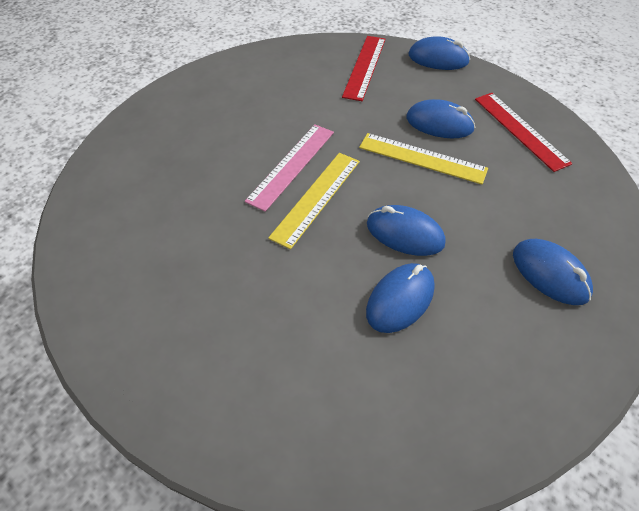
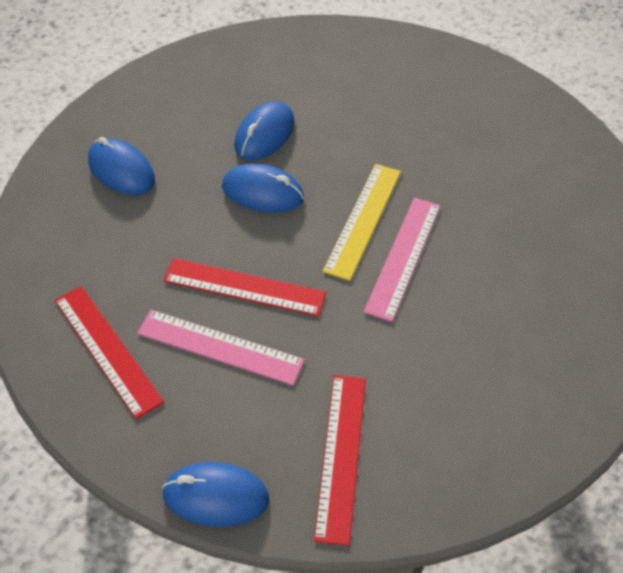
camera: 170 degrees right, 0 degrees up
yellow ruler [359,133,488,184] -> red ruler [163,258,326,316]
blue mouse [406,99,475,138] -> pink ruler [137,310,305,385]

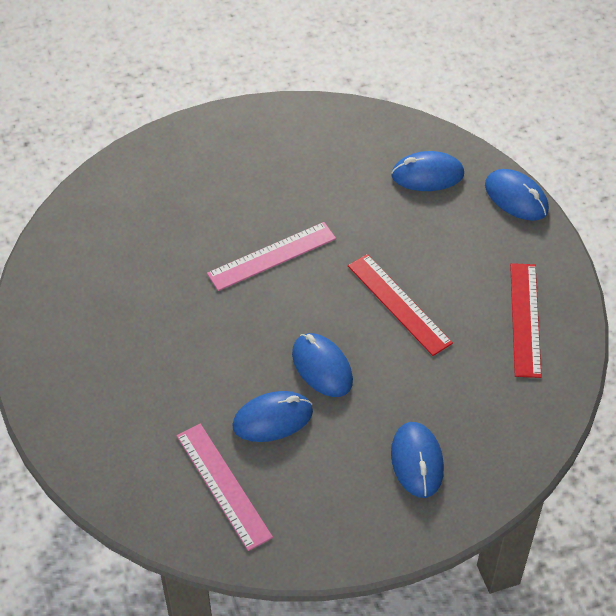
camera: 140 degrees left, 0 degrees up
pink ruler [137,310,305,385] -> pink ruler moved to [177,424,273,551]
red ruler [314,375,366,546] -> blue mouse [391,151,464,191]
yellow ruler [323,164,401,281] -> none

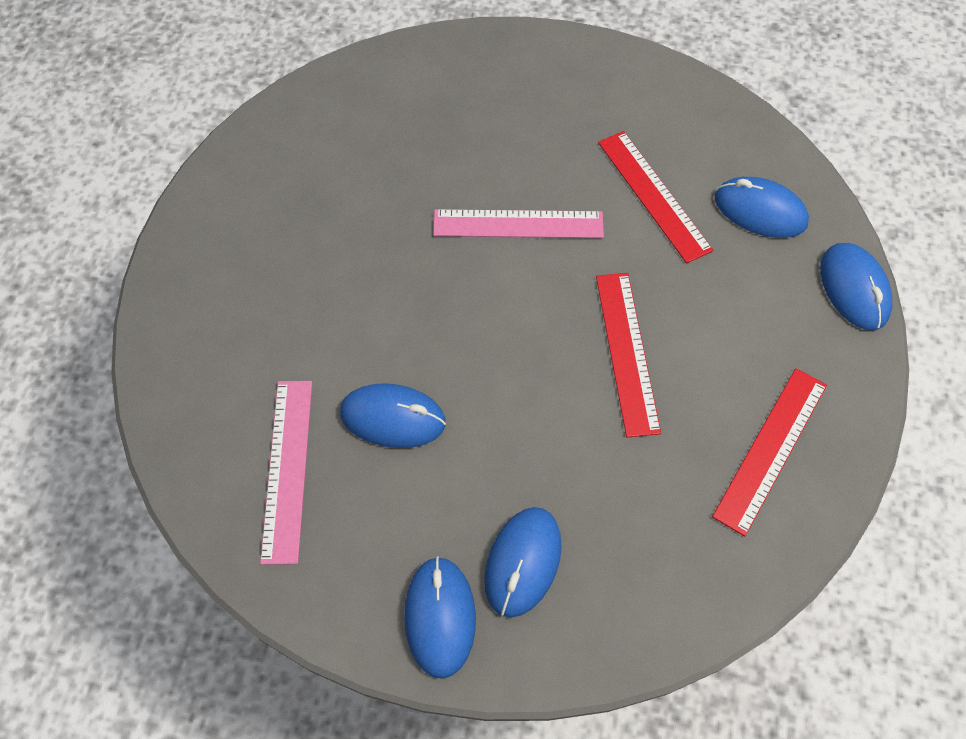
camera: 30 degrees right, 10 degrees up
blue mouse [292,333,353,397] -> blue mouse moved to [404,556,476,679]
none -> red ruler [598,131,713,263]

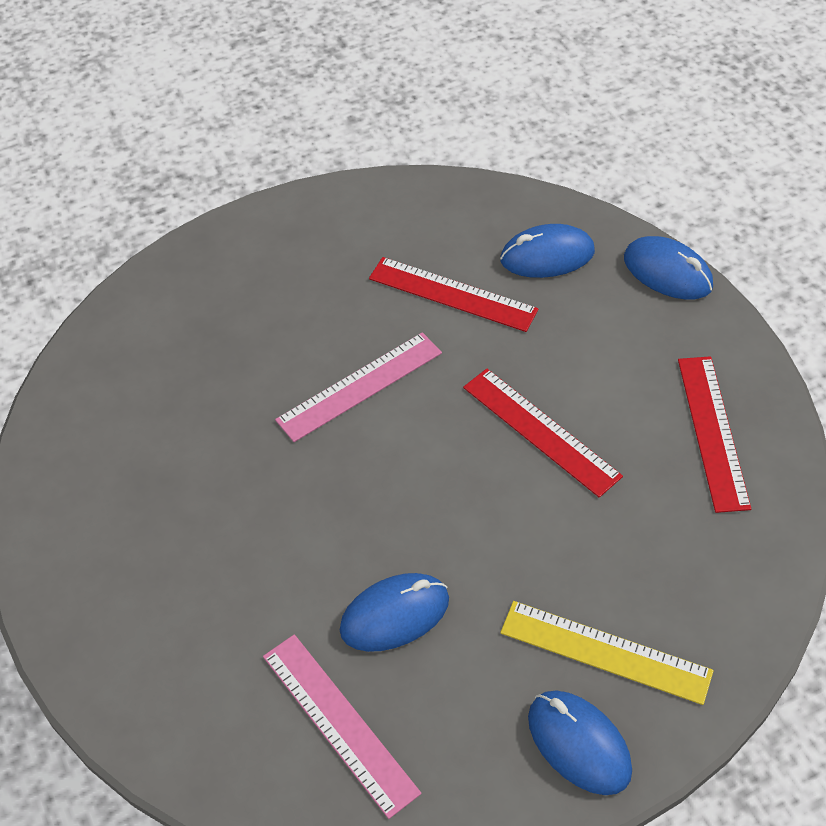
camera: 35 degrees left, 10 degrees down
blue mouse [484,507,562,618] -> yellow ruler [500,601,714,705]

